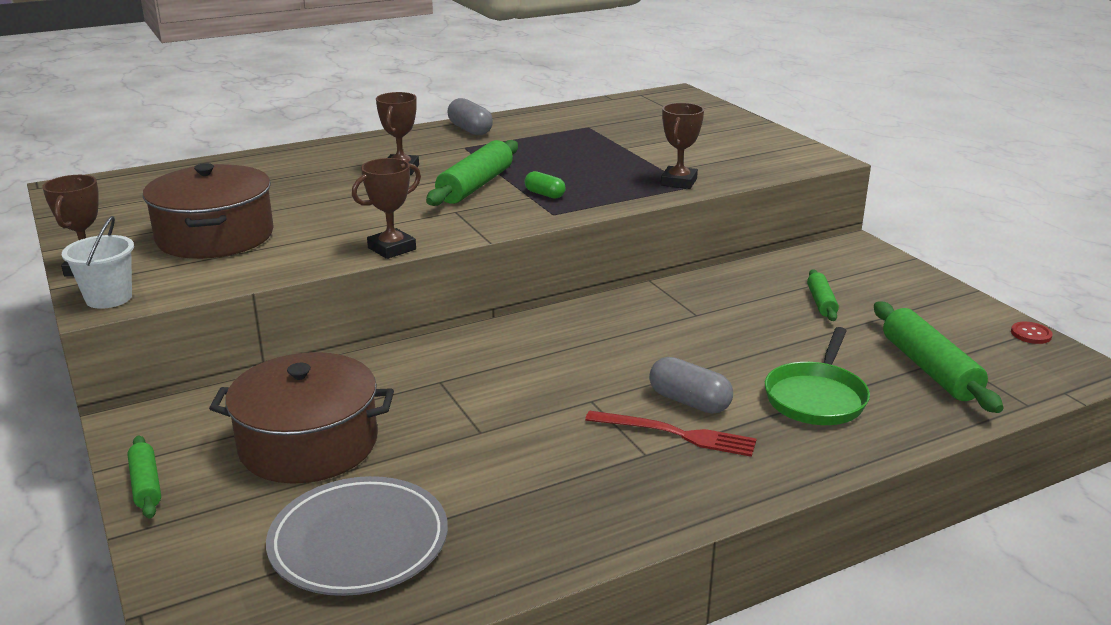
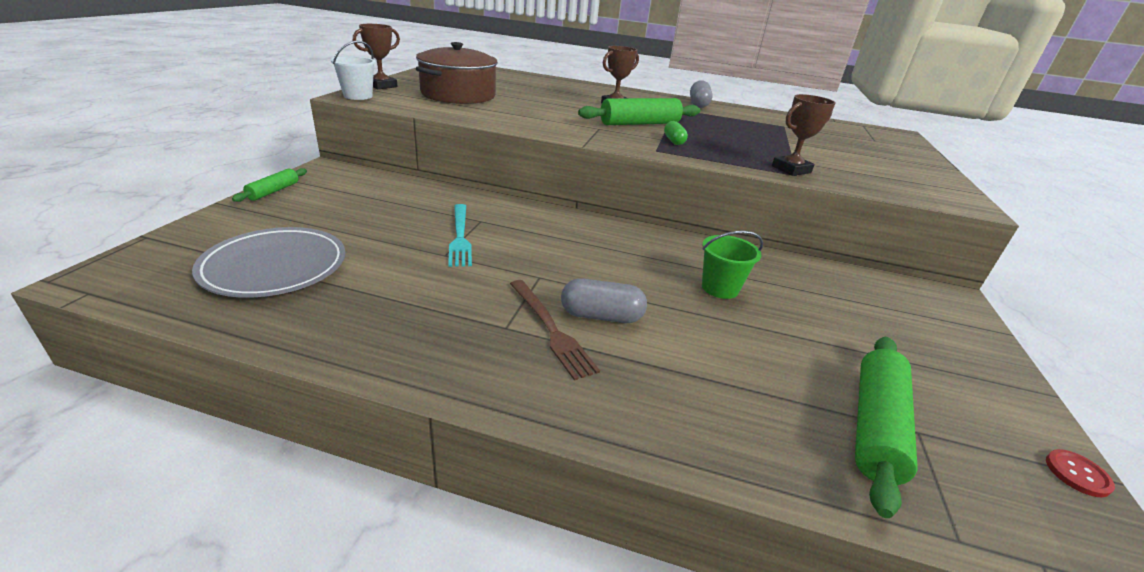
camera: 40 degrees right, 5 degrees up
brown pot [209,352,394,484] -> none
brown trophy [352,158,421,259] -> none
red fork [585,411,756,457] -> brown fork [510,280,600,381]
grey capsule [649,357,733,413] -> grey capsule turned 75 degrees counterclockwise [561,278,647,323]
green pan [765,327,870,425] -> none
green rolling pin [807,269,839,321] -> none
none -> turquoise fork [448,204,472,267]
none -> green bucket [702,231,763,299]

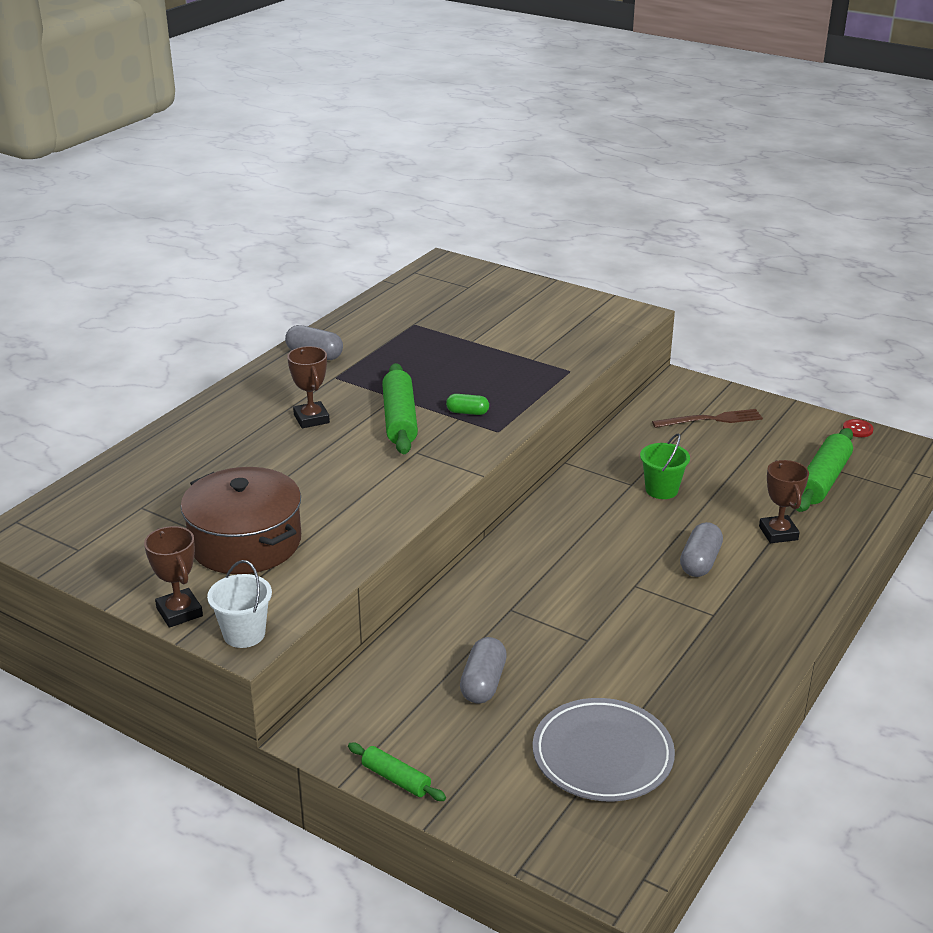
camera: 70 degrees left, 0 degrees up
turquoise fork [448,204,472,267] -> none
brown fork [510,280,600,381] -> brown fork moved to [652,409,763,428]
brown trophy [772,94,836,176] -> brown trophy moved to [759,460,809,543]
green rolling pin [855,337,917,518] -> green rolling pin turned 75 degrees clockwise [795,428,853,512]
none -> grey capsule [460,637,507,704]

